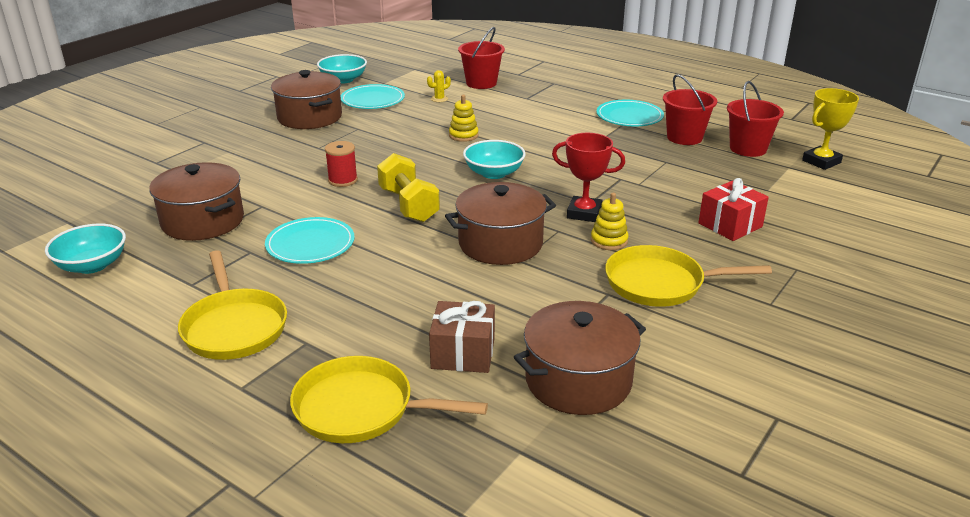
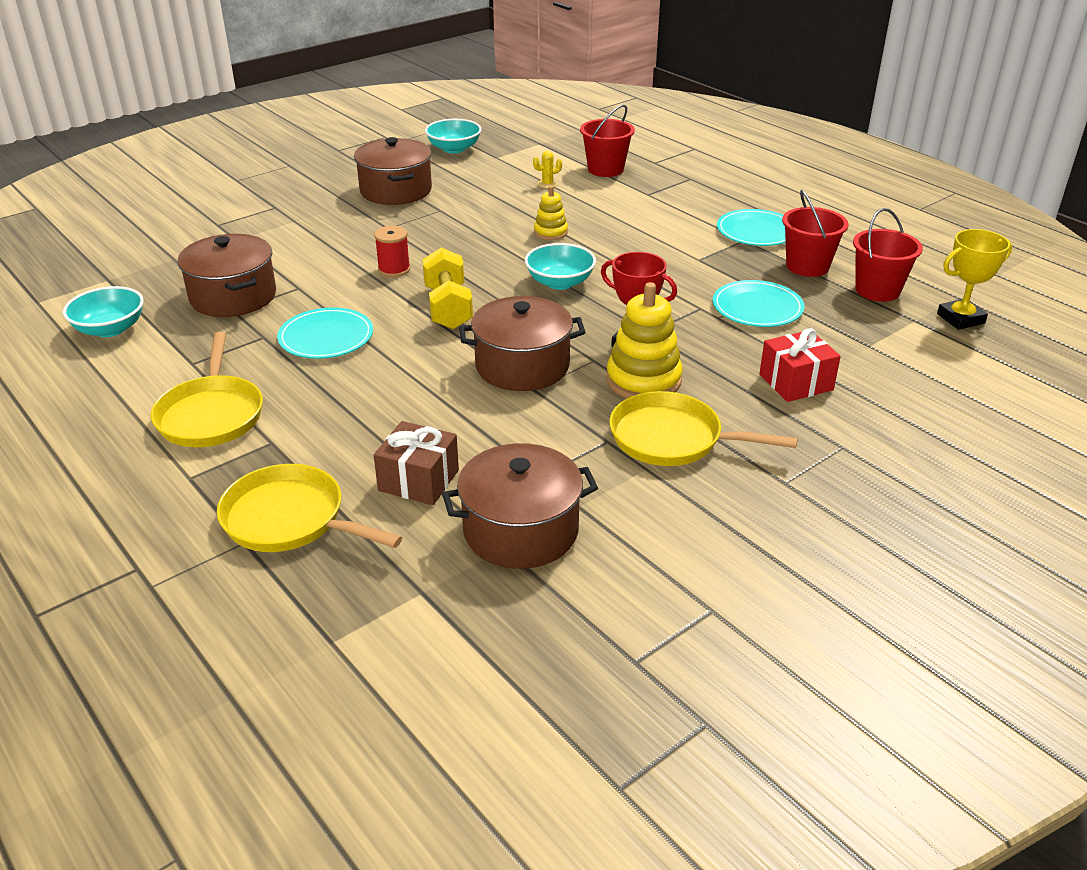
camera: 15 degrees right, 5 degrees up
turquoise plate [341,84,405,109] -> turquoise plate moved to [713,280,805,327]
yellow stacking toy [591,193,629,250] -> yellow stacking toy [606,282,683,398], size x1.78

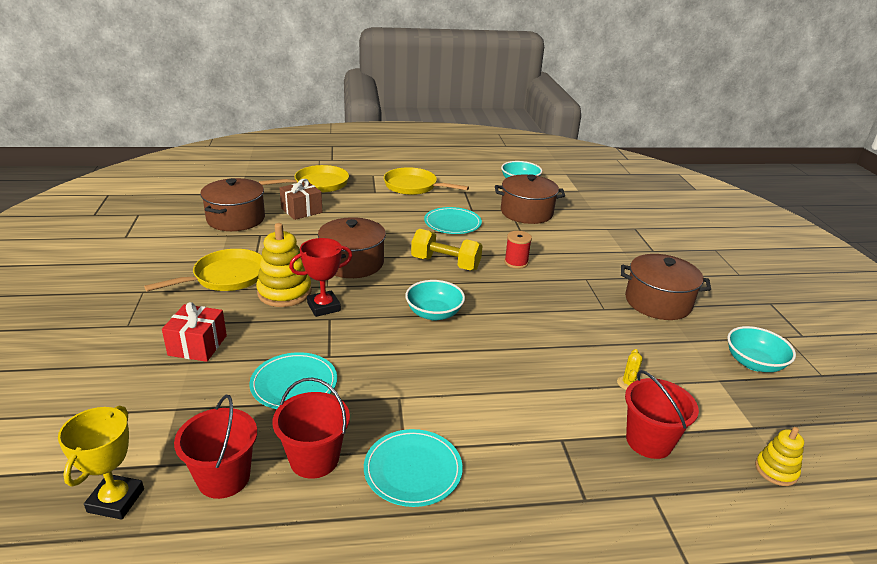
camera: 120 degrees right, 5 degrees down
yellow stacking toy [534,186,568,240] -> yellow stacking toy moved to [755,427,804,486]

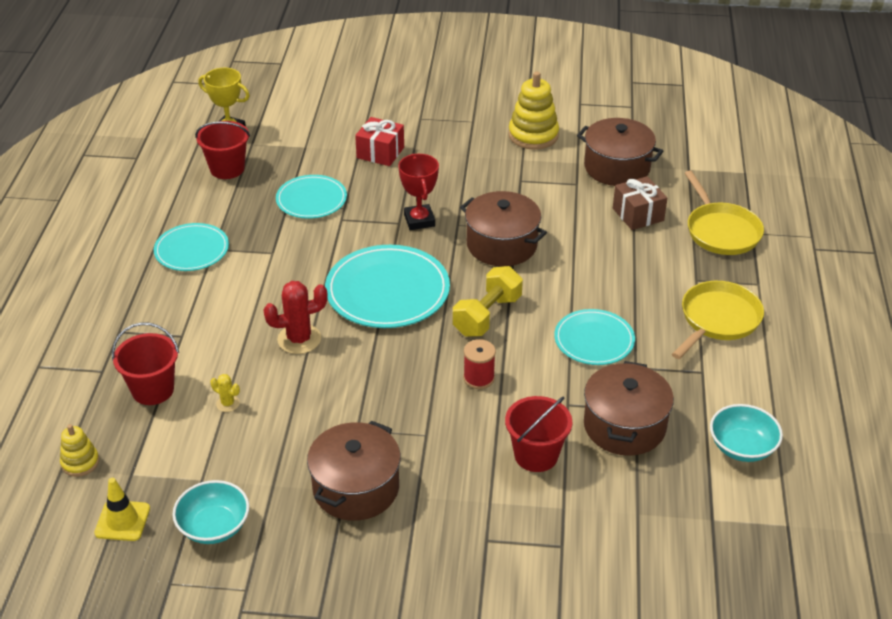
camera: 105 degrees right, 10 degrees up
yellow pan [144,249,262,292] -> none
yellow stacking toy [256,223,312,307] -> yellow stacking toy moved to [509,71,559,150]
red bucket [273,378,350,479] -> red bucket moved to [505,396,572,472]
turquoise bowl [405,280,465,320] -> turquoise plate [325,245,450,328]
none -> yellow traffic cone [94,478,150,541]
none -> red cactus [263,281,328,354]

